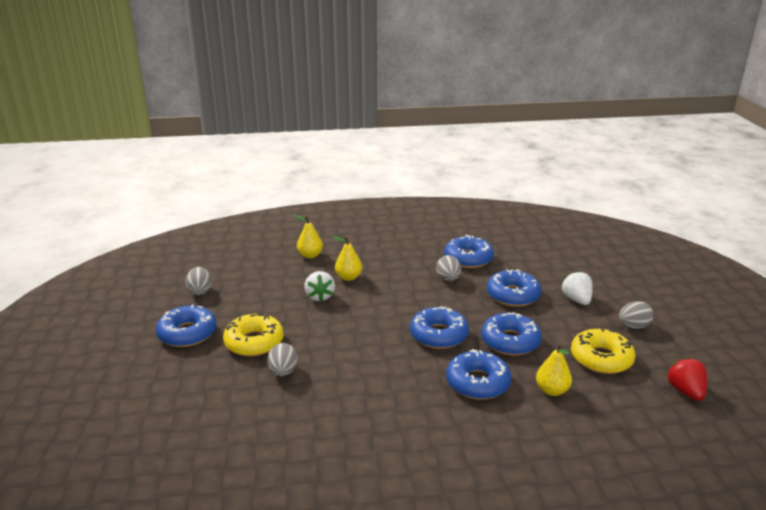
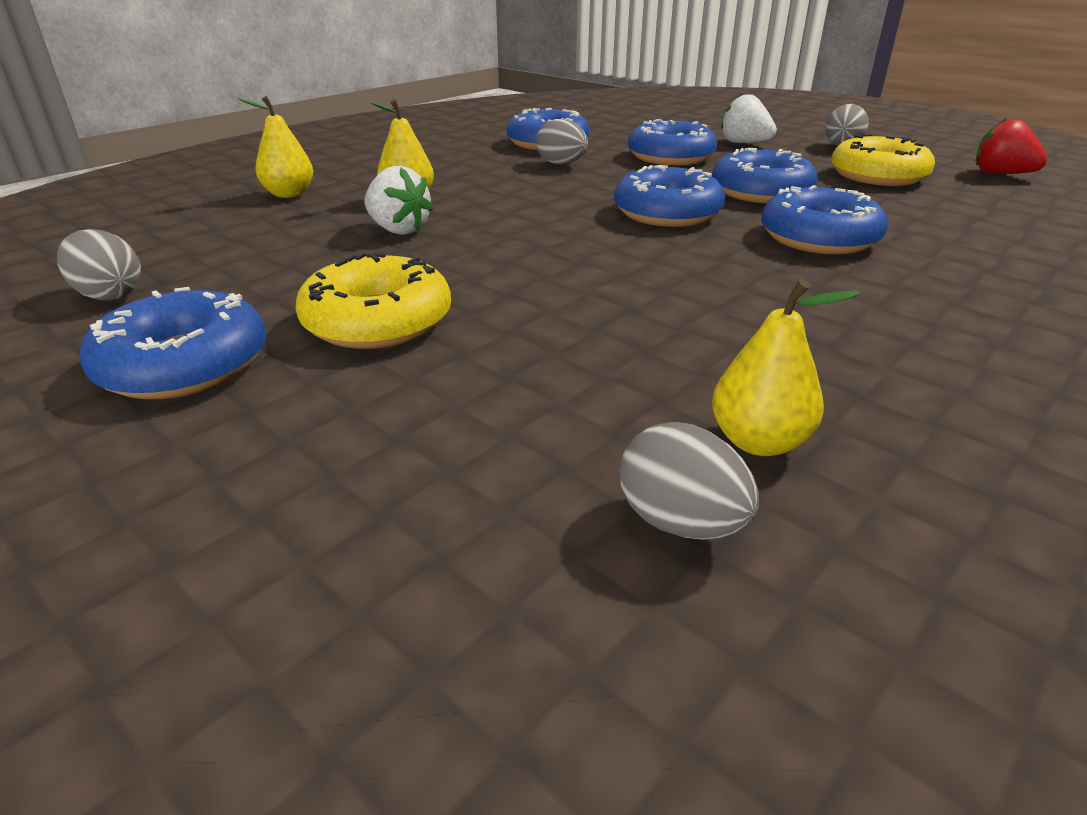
camera: 40 degrees left, 5 degrees up
grey egg [267,343,298,376] -> grey egg moved to [620,422,759,540]
yellow pear [536,343,572,396] -> yellow pear moved to [712,279,859,456]

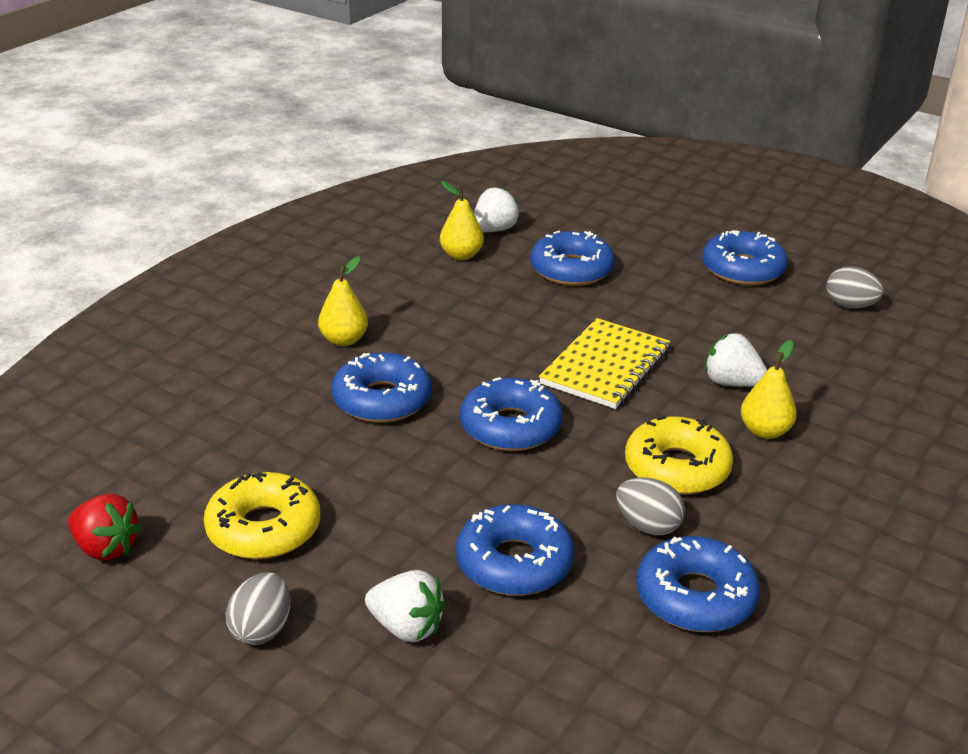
camera: 170 degrees right, 0 degrees up
yellow pear [238,96,313,198] -> yellow pear moved to [318,256,368,346]
yellow donut [296,252,451,349] -> yellow donut moved to [625,416,733,495]
grey egg [620,422,759,540] -> white strawberry [474,187,520,233]
blue donut [712,148,817,203] -> blue donut moved to [530,231,615,286]
none -> yellow notebook [539,318,670,409]

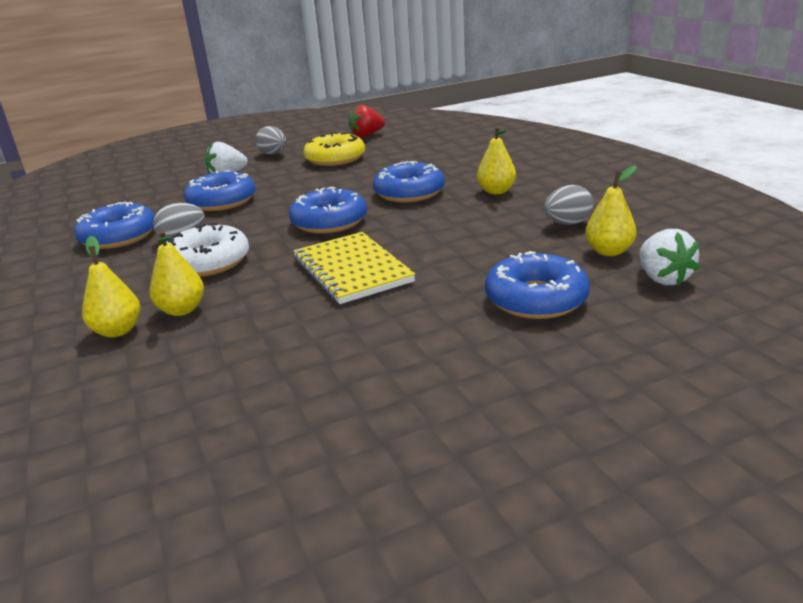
camera: 125 degrees right, 5 degrees down
yellow donut [625,416,733,495] -> white donut [166,223,249,277]
blue donut [702,230,788,285] -> none
white strawberry [705,333,767,387] -> none
grey egg [826,266,884,308] -> grey egg moved to [544,185,593,225]
none -> yellow pear [82,236,141,337]

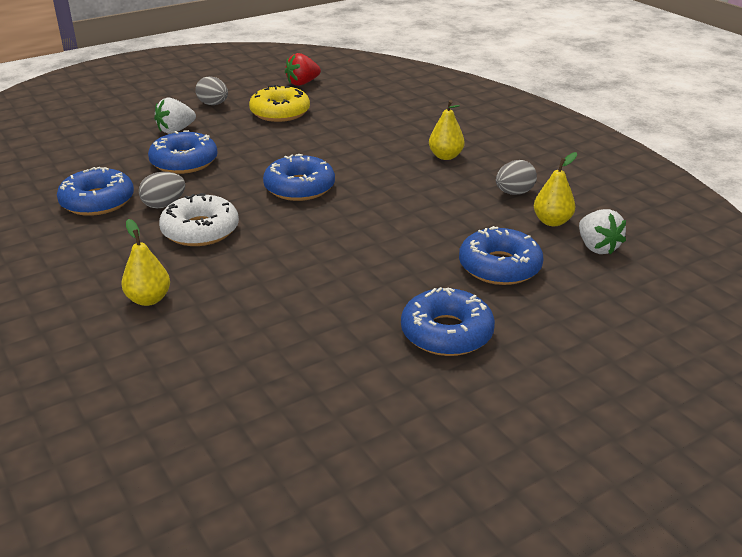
camera: 10 degrees left, 5 degrees up
yellow pear [149,230,204,316] -> none
yellow notebook [293,232,415,304] -> none
blue donut [373,161,445,203] -> blue donut moved to [401,287,495,356]

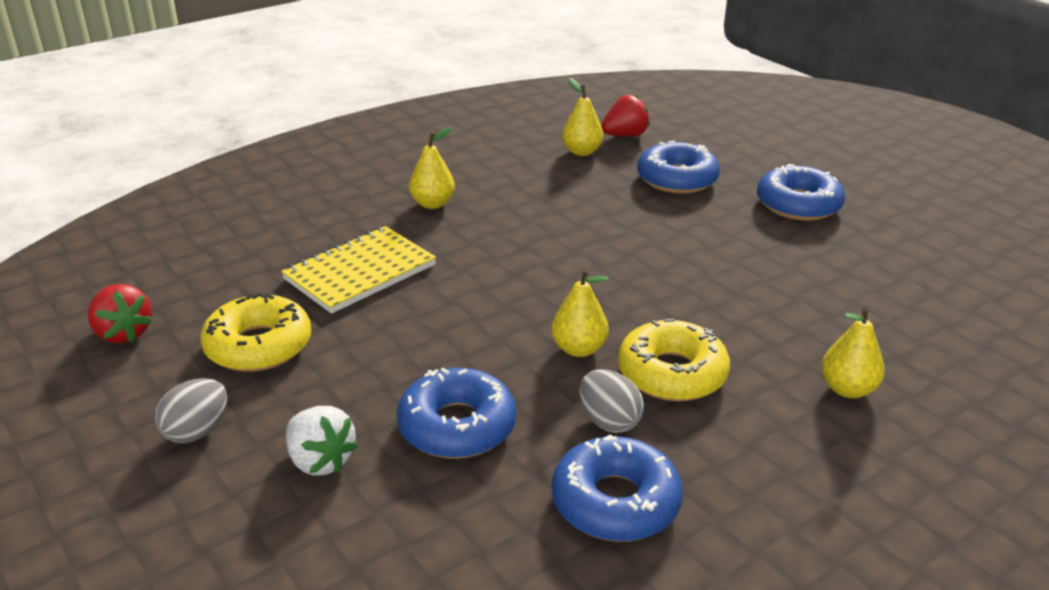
camera: 95 degrees left, 0 degrees up
white donut [159,193,239,246] -> yellow donut [618,319,730,401]
blue donut [263,154,335,201] -> none
grey egg [496,160,537,195] -> none
white strawberry [579,209,626,255] -> red strawberry [601,95,650,137]
none -> yellow notebook [281,226,436,314]
none -> yellow pear [551,268,609,357]

